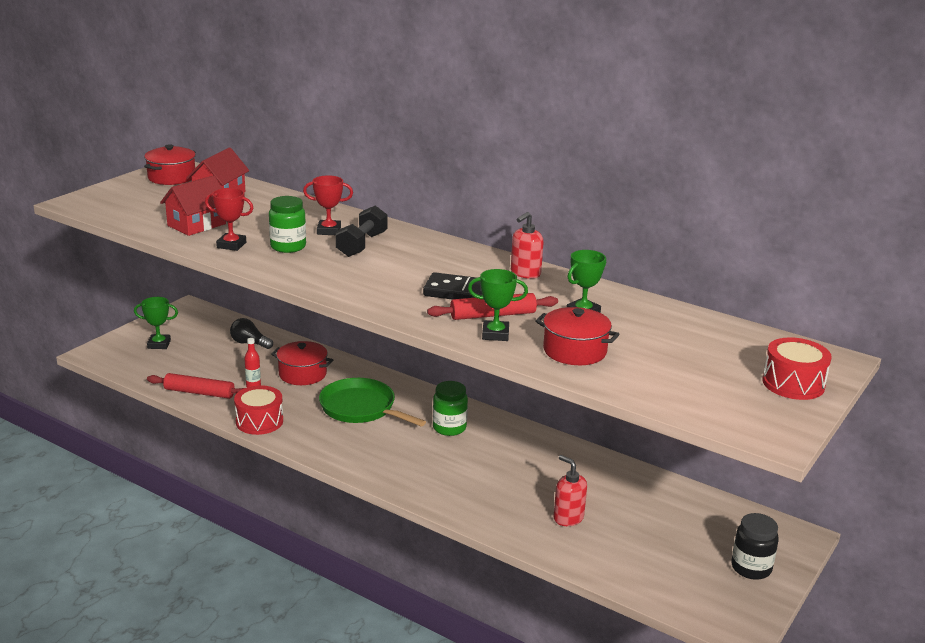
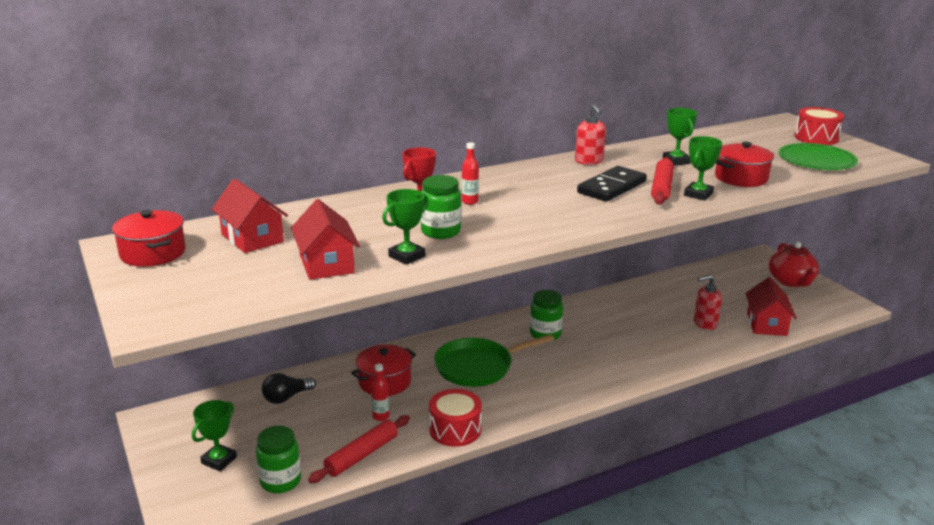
camera: 60 degrees left, 0 degrees up
red trophy [205,188,253,251] -> green trophy [382,189,428,265]
black dumbbell [336,205,387,257] -> red bottle [462,142,479,205]
black jar [731,513,779,580] -> red teapot [769,242,819,287]
none -> green jar [256,426,301,493]
none -> red house [745,277,797,336]
none -> green plate [778,143,858,170]

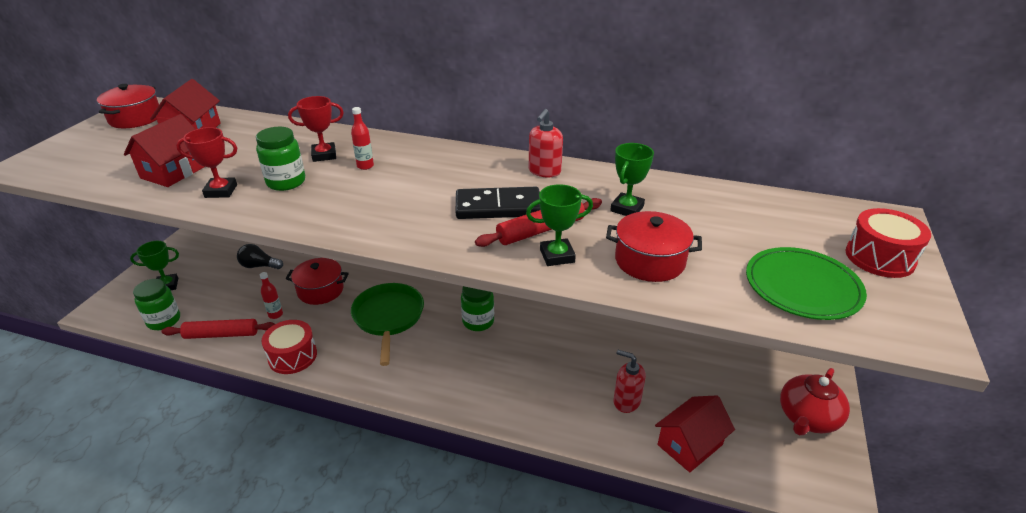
camera: 45 degrees right, 10 degrees up
green trophy [382,189,428,265] -> red trophy [176,127,237,198]
green pan [434,334,554,387] -> green pan turned 60 degrees clockwise [351,283,424,366]

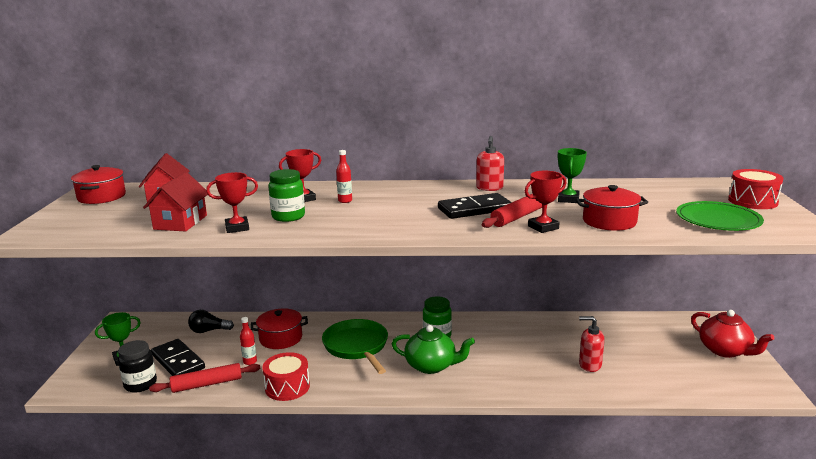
camera: 15 degrees left, 15 degrees down
green jar [133,279,180,330] -> black jar [118,340,157,393]
green trophy [526,184,593,266] -> red trophy [525,171,566,233]
red house [655,395,735,472] -> none
red teapot [780,368,850,435] -> red teapot turned 60 degrees counterclockwise [691,310,774,358]
none -> black domino [151,339,205,376]
none -> green teapot [392,325,475,374]

